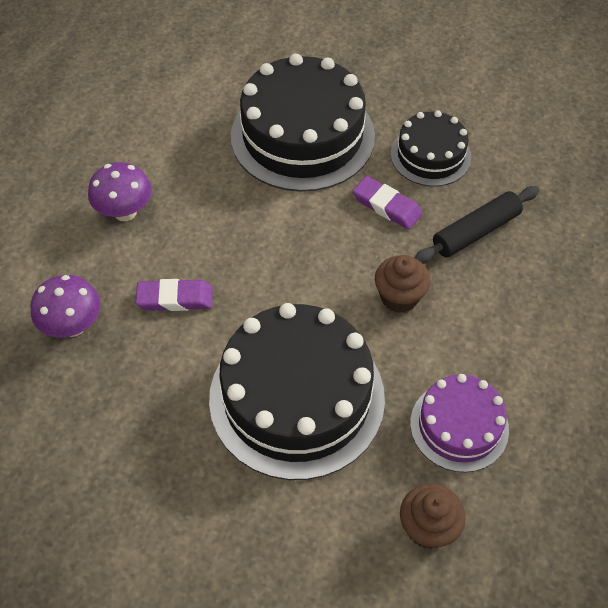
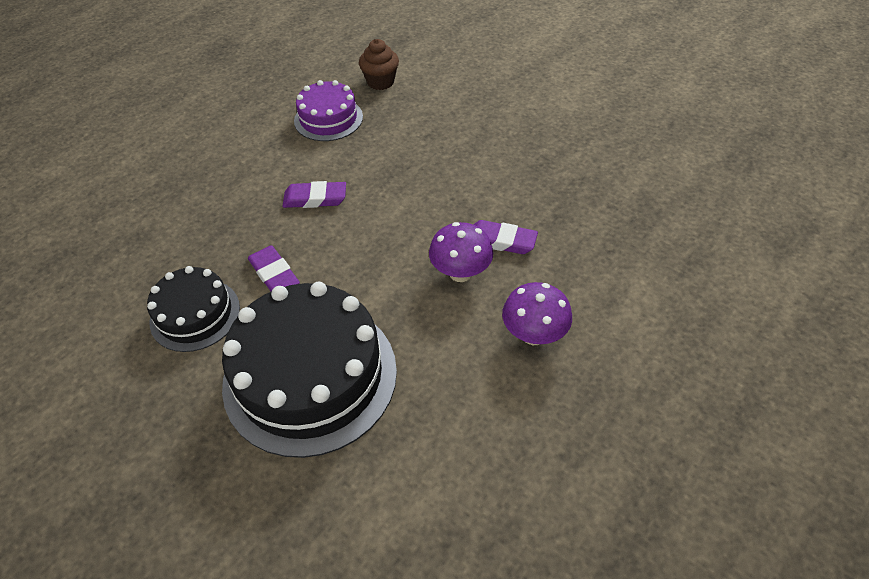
camera: 160 degrees left, 5 degrees down
purple mushroom [31,275,101,338] -> purple mushroom moved to [429,222,493,282]
black cake [209,303,385,480] -> none
brown cupcake [375,255,430,313] -> purple eraser [283,181,346,208]
black rolling pin [415,186,539,264] -> none

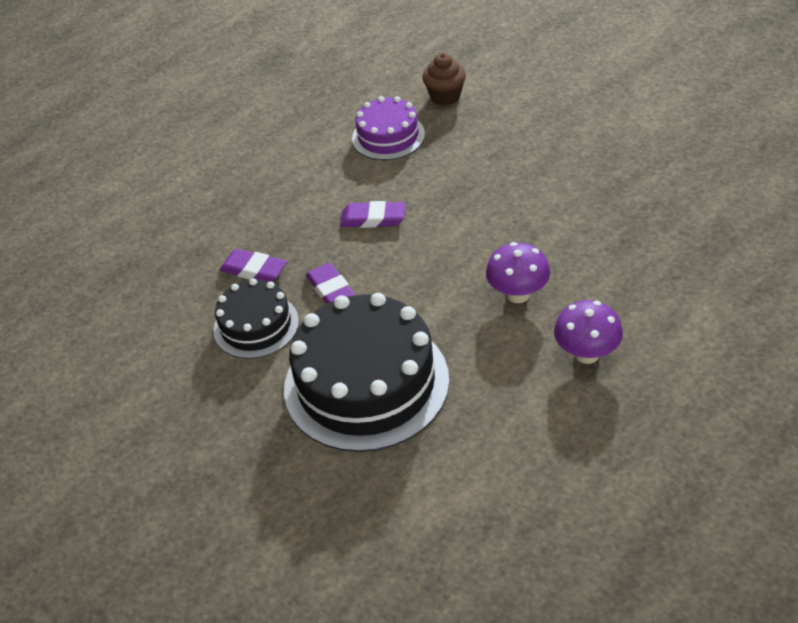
camera: 10 degrees right, 5 degrees down
purple eraser [473,220,538,254] -> purple eraser moved to [220,249,287,282]

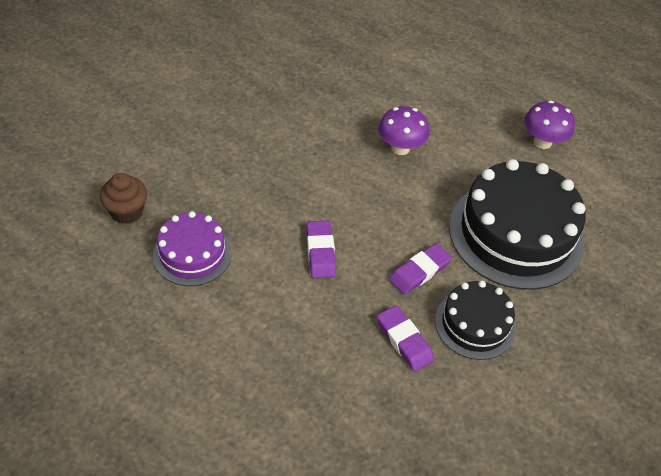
camera: 110 degrees left, 5 degrees up
purple eraser [220,249,287,282] -> purple eraser turned 45 degrees counterclockwise [377,305,434,372]
purple mushroom [554,300,623,364] -> purple mushroom moved to [524,100,575,149]

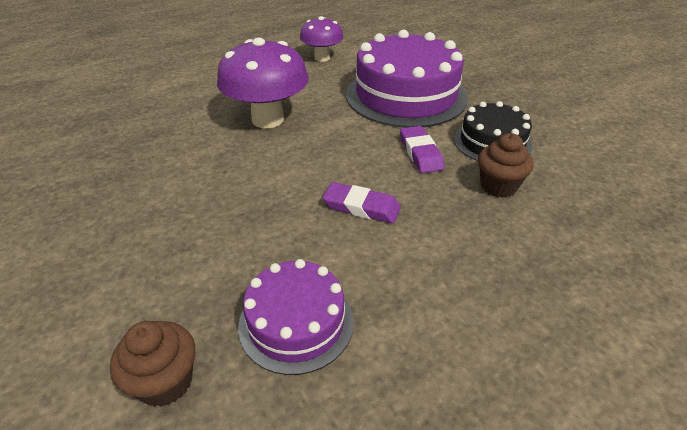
camera: 60 degrees left, 10 degrees down
purple eraser [377,305,434,372] -> brown cupcake [478,133,533,198]
purple mushroom [378,106,429,155] -> purple mushroom [217,38,309,128], size x1.64
black cake [449,159,586,290] -> purple cake [346,30,468,128]

